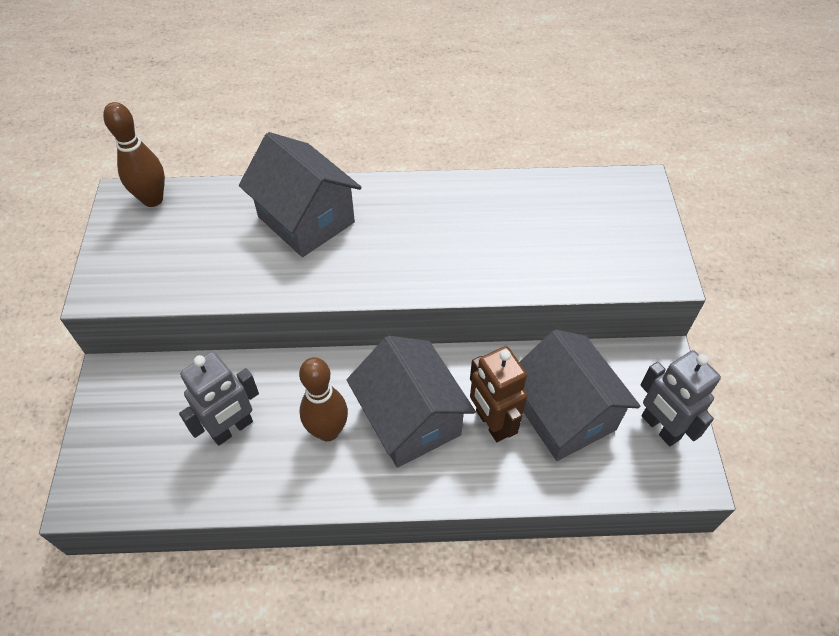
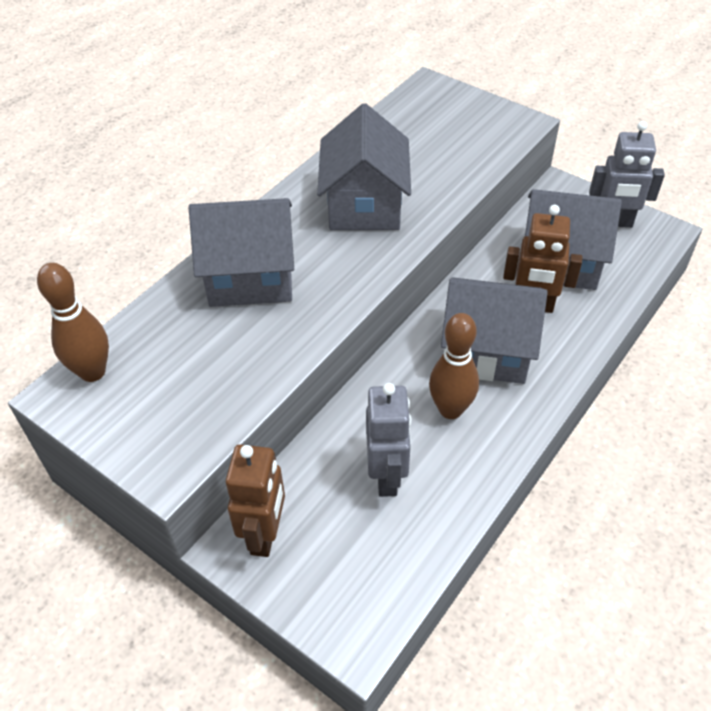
camera: 50 degrees left, 5 degrees down
none -> brown robot [226,445,285,557]
none -> grey house [317,103,411,230]

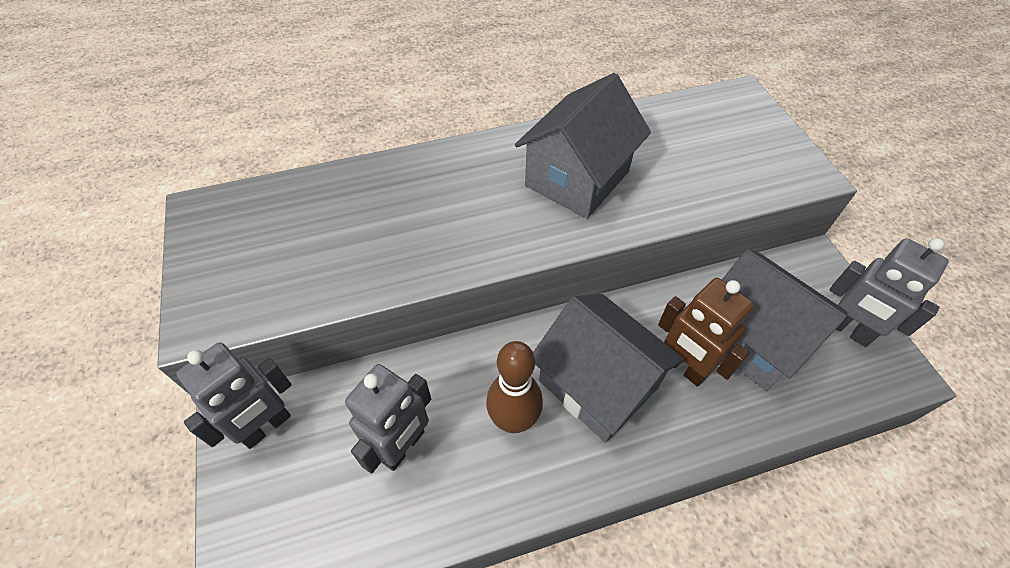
camera: 35 degrees right, 5 degrees up
brown bowling pin [37,263,109,382] -> none
grey house [189,198,294,307] -> none
brown robot [226,445,285,557] -> grey robot [176,342,292,449]

